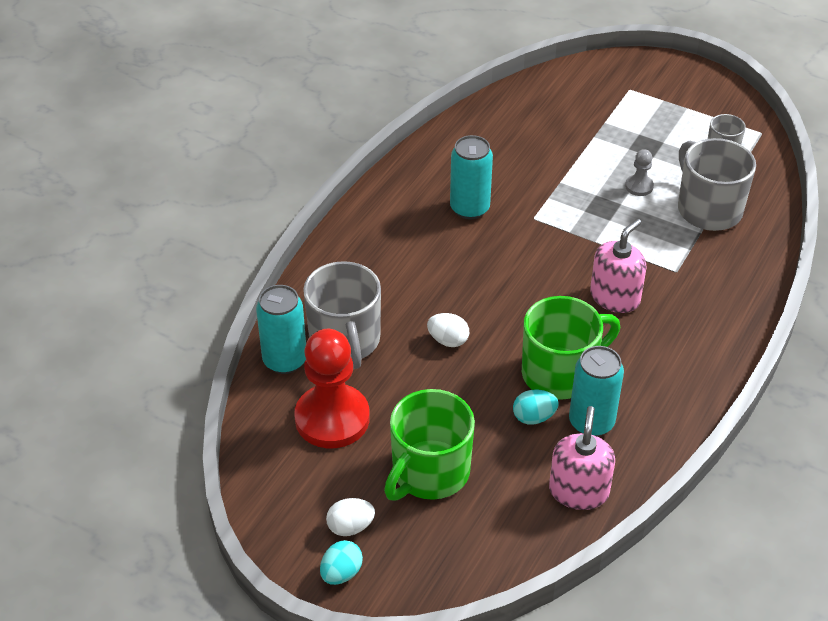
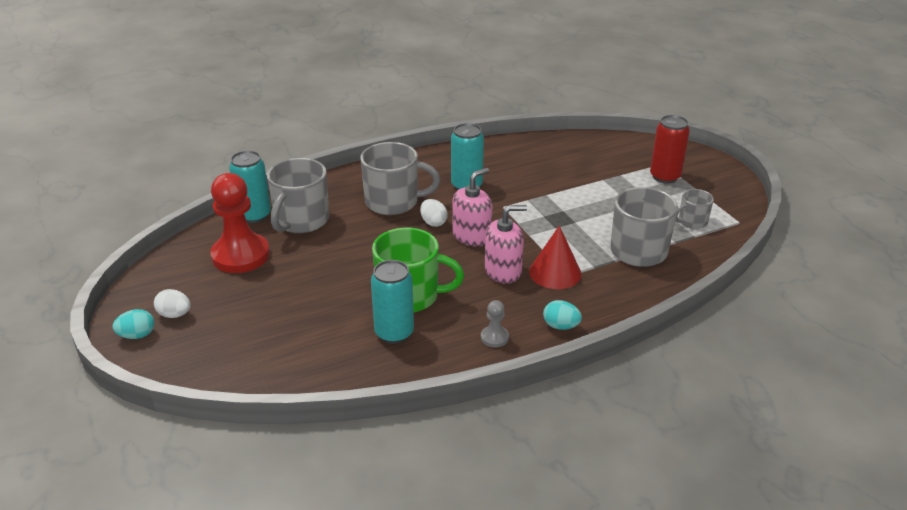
camera: 35 degrees right, 10 degrees down
green mug [384,389,475,500] -> none
white egg [427,313,469,347] -> white egg moved to [420,199,448,227]
turquoise egg [513,390,559,425] -> turquoise egg moved to [543,300,582,330]
pink soap dispenser [549,406,615,510] -> pink soap dispenser moved to [452,168,492,247]
grey pawn [625,149,654,196] -> grey pawn moved to [481,300,509,347]
none -> grey mug [360,142,440,215]
none -> red cone [529,226,582,289]
none -> red can [650,115,690,184]

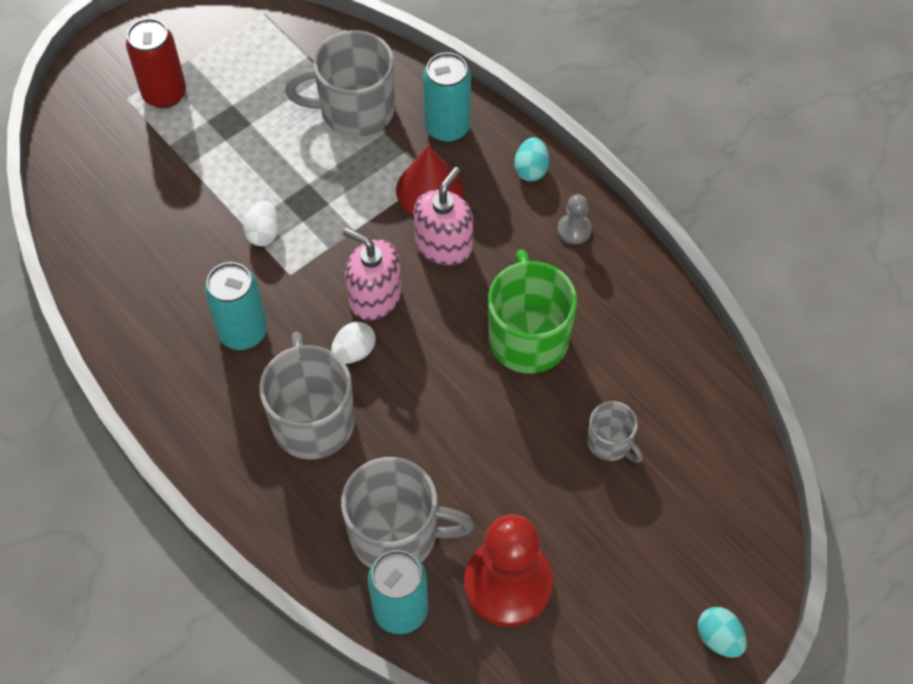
camera: 105 degrees left, 25 degrees up
white egg [154,289,191,318] -> white egg moved to [243,201,280,246]
turquoise can [371,260,414,344] -> turquoise can moved to [423,52,471,142]
pink soap dispenser [485,205,527,284] -> pink soap dispenser turned 60 degrees clockwise [414,167,473,266]
grey mug [675,189,714,229] -> grey mug moved to [587,401,643,463]

